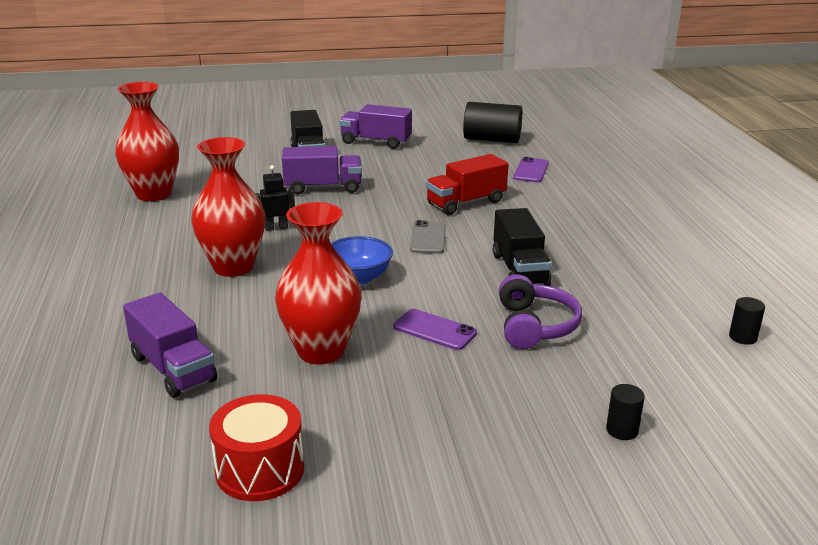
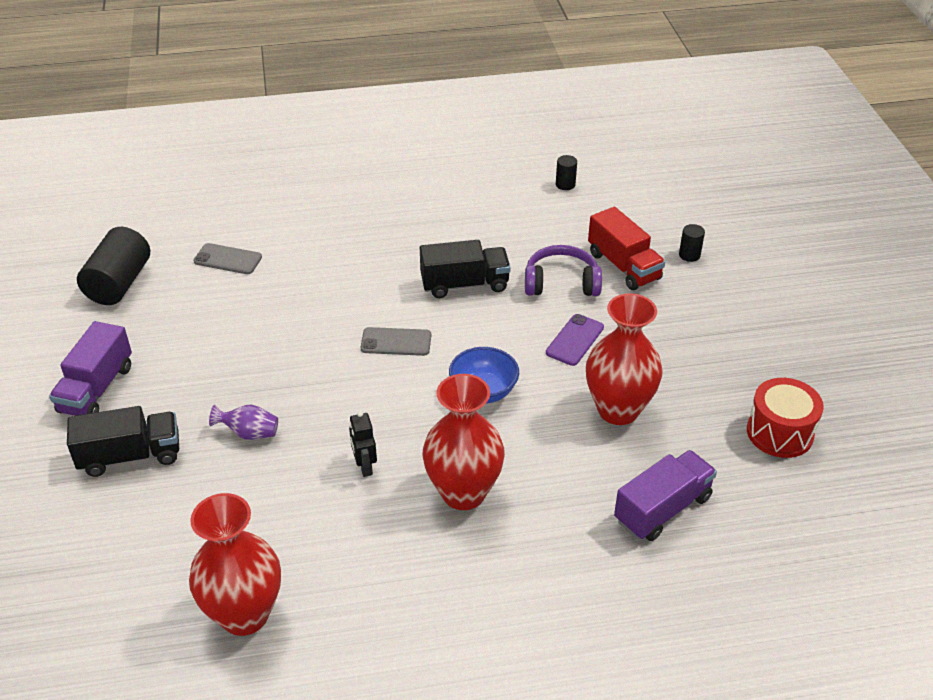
camera: 90 degrees left, 15 degrees up
purple truck [282,146,362,195] -> purple vase [209,404,278,440]
red truck [426,154,508,215] -> red truck moved to [588,207,665,290]
purple phone [513,157,549,182] -> grey phone [193,243,262,274]

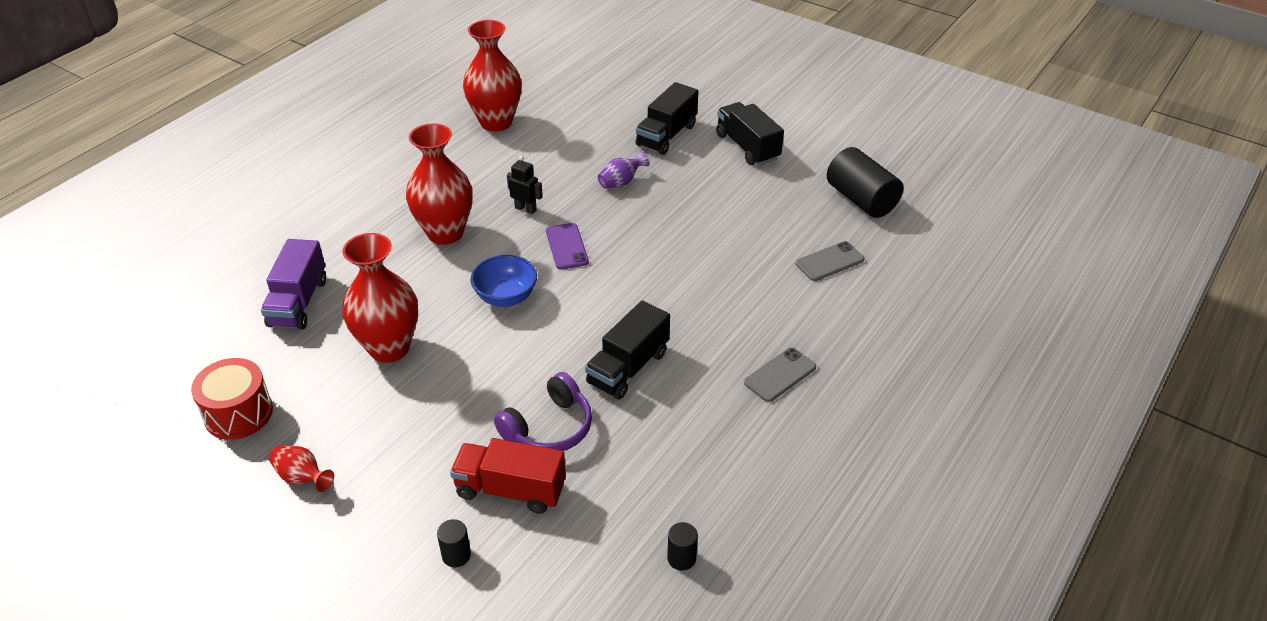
camera: 135 degrees right, 0 degrees up
purple truck [49,321,132,416] -> black truck [716,102,784,165]
grey phone [361,327,431,356] -> grey phone moved to [744,348,816,402]
purple phone [546,314,604,366] -> purple phone moved to [546,223,589,269]
none -> red vase [269,445,334,492]

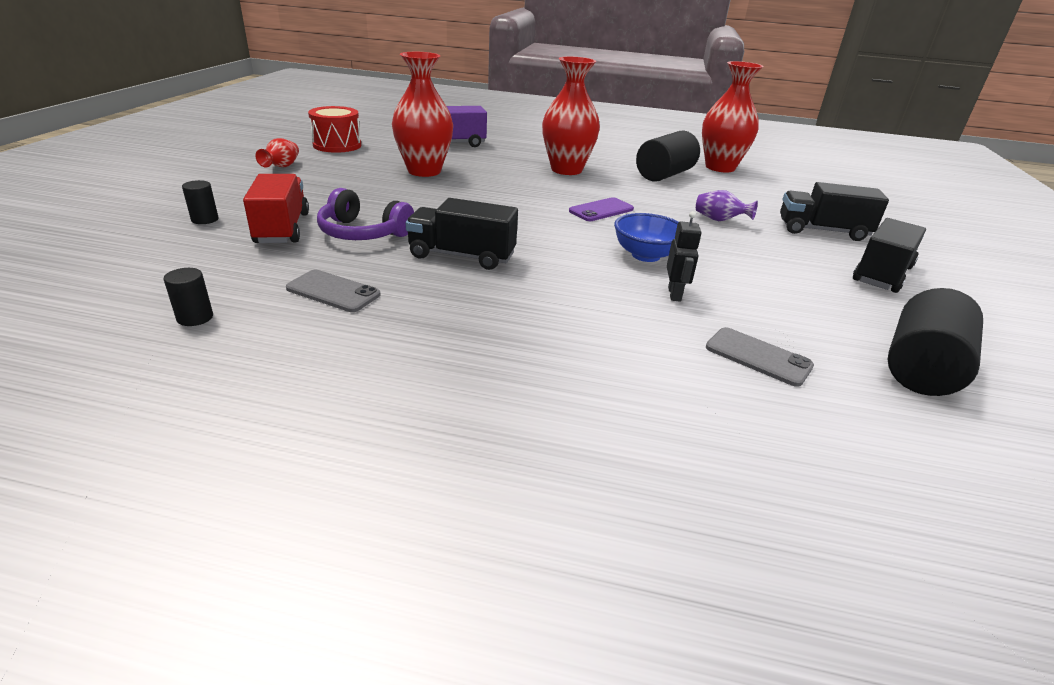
camera: 65 degrees right, 10 degrees down
blue bowl [470,255,537,307] -> blue bowl moved to [614,213,679,262]
black robot [507,156,543,214] -> black robot moved to [667,211,702,302]
grey phone [744,348,816,402] -> grey phone moved to [286,270,381,312]
none -> black cylinder [636,131,700,182]

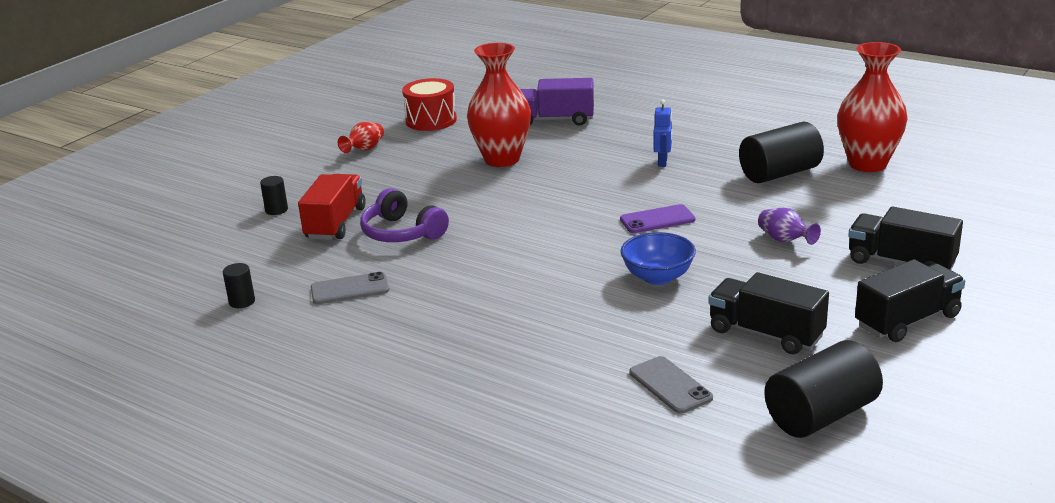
camera: 25 degrees right, 5 degrees down
grey phone [286,270,381,312] -> grey phone turned 60 degrees counterclockwise [311,272,389,304]
black truck [406,198,518,270] -> black truck moved to [708,272,829,354]
red vase [542,56,600,175] -> blue robot [653,100,672,167]
black robot [667,211,702,302] -> none

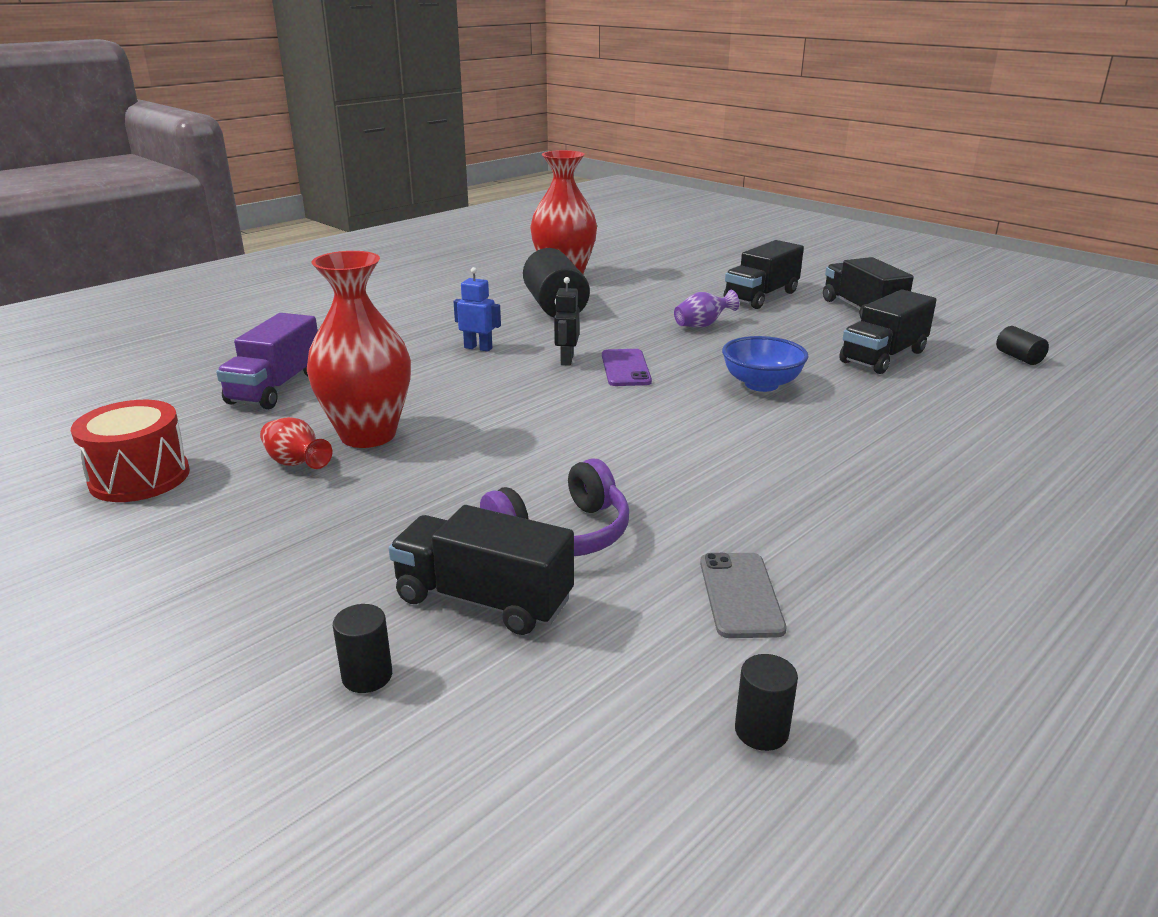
camera: 80 degrees left, 0 degrees up
red truck [298,174,366,240] -> black truck [389,505,574,635]
red vase [338,122,384,153] -> red vase moved to [260,417,332,469]
grey phone [629,356,713,414] -> none
black cylinder [764,340,883,438] -> black cylinder [996,326,1049,365], size x0.47
none -> black robot [554,277,580,366]

